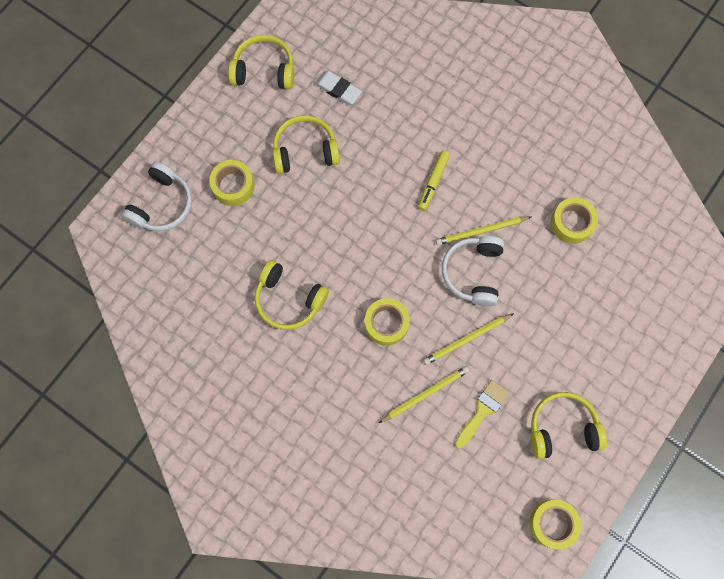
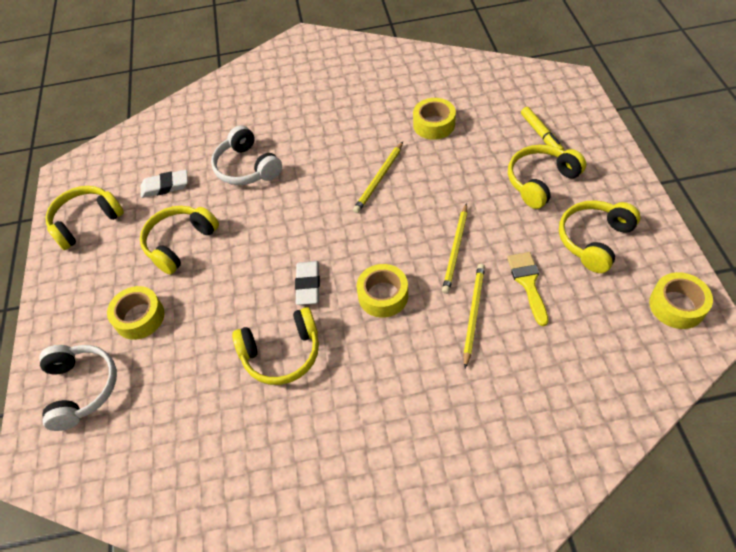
camera: 40 degrees left, 20 degrees down
yellow marker [418,151,450,211] -> yellow marker moved to [521,107,564,151]
white headphones [442,236,504,306] -> white headphones moved to [211,125,282,185]
none -> white eraser [295,261,320,305]
none -> yellow headphones [508,145,587,209]

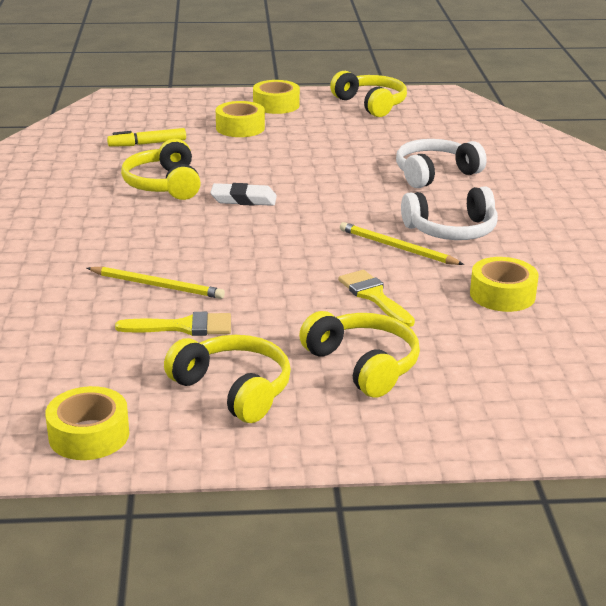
camera: 90 degrees right, 25 degrees down
white headphones [39,345,117,431] -> white headphones moved to [401,186,498,240]
yellow headphones [140,206,219,275] -> none
white eraser [141,170,188,198] -> none
yellow tape [357,264,408,318] -> yellow tape moved to [253,80,300,114]
yellow pencil [442,203,468,294] -> none
yellow marker [521,107,564,151] -> yellow marker moved to [107,128,186,147]
none -> yellow brush [338,270,415,327]

